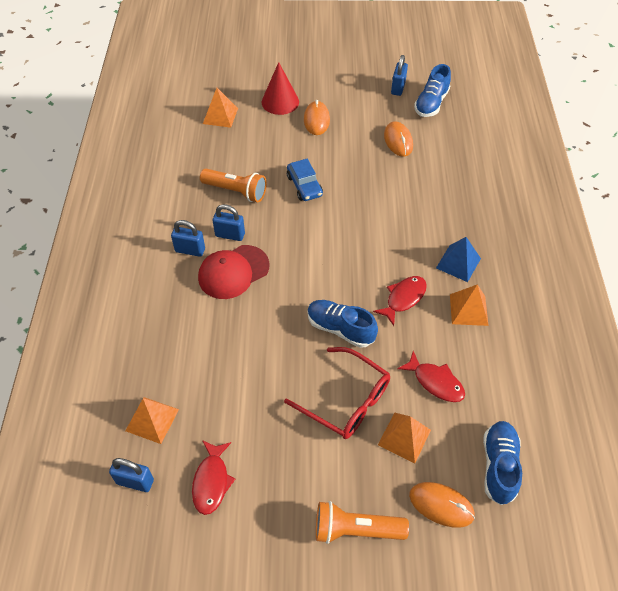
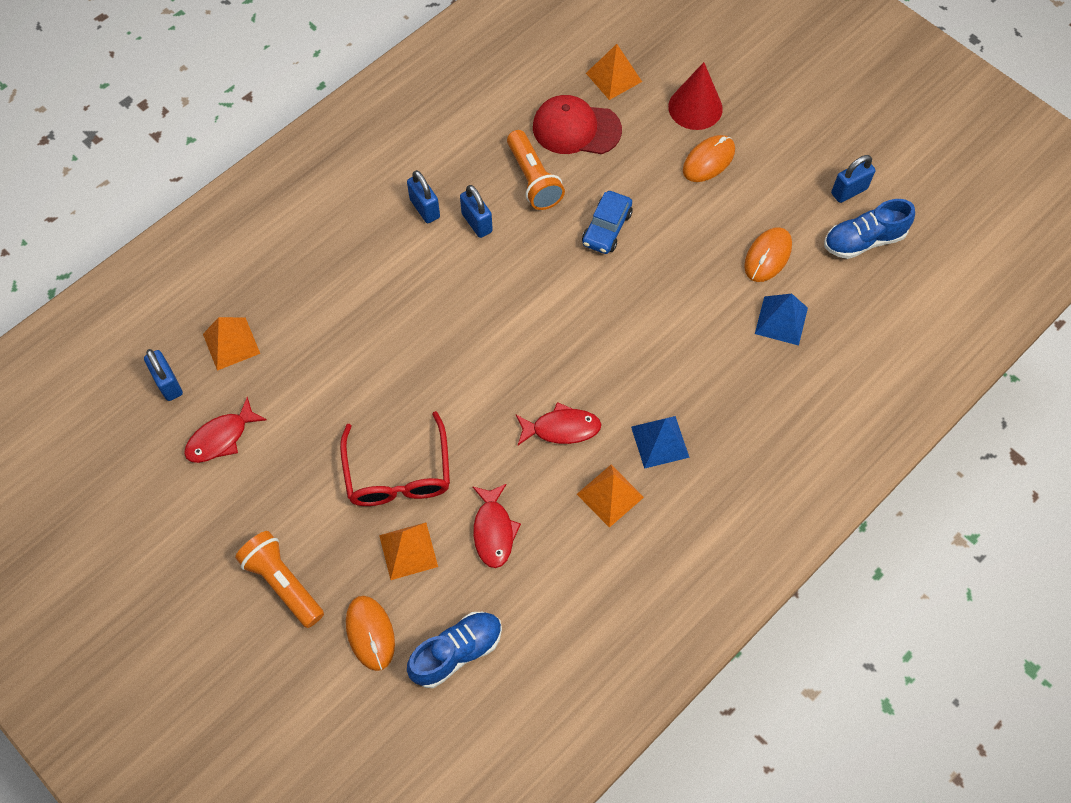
camera: 45 degrees right, 10 degrees up
red cap [198,245,270,299] -> red cap moved to [533,95,622,154]
blue shoe [307,300,378,348] -> none
none -> blue pyramid [755,294,808,346]

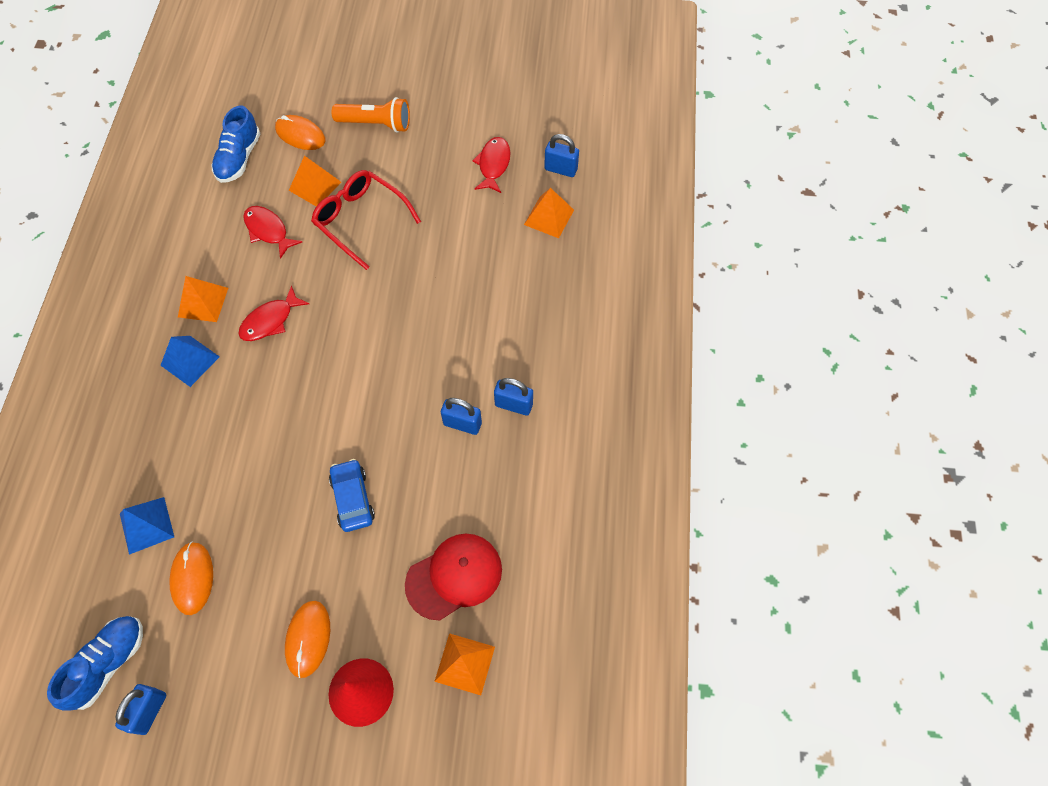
camera: 140 degrees right, 0 degrees up
orange flashlight [507,130,565,210] -> none

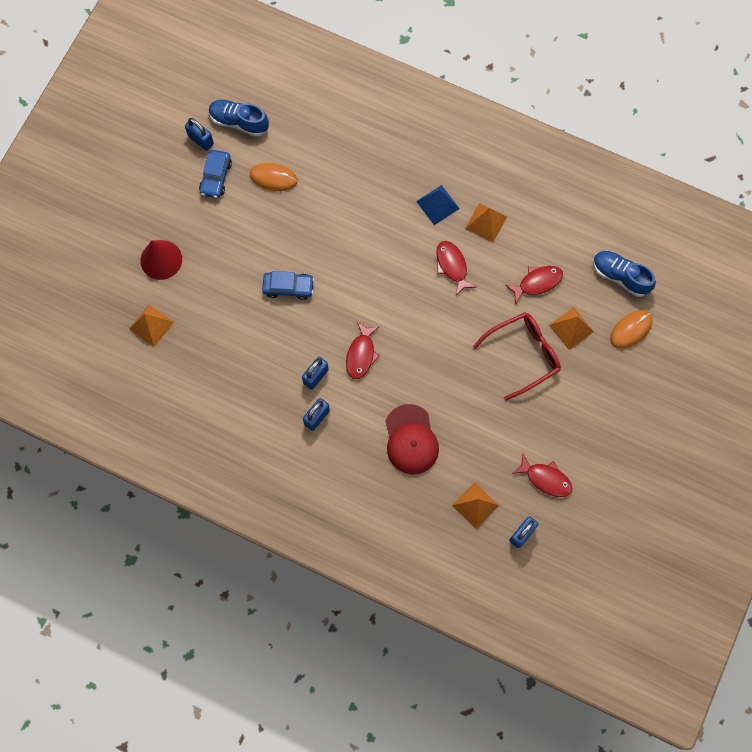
camera: 110 degrees right, 10 degrees up
blue shoe [47,616,143,711] -> blue shoe turned 150 degrees clockwise [209,100,269,137]
blue pyramid [120,497,174,555] -> none
orange mouse [285,601,330,678] -> none
orange flashlight [332,97,410,133] -> none
red cap [405,534,502,620] -> red cap moved to [385,404,439,474]
none -> blue car [199,150,232,198]
none -> red fish [346,322,380,379]

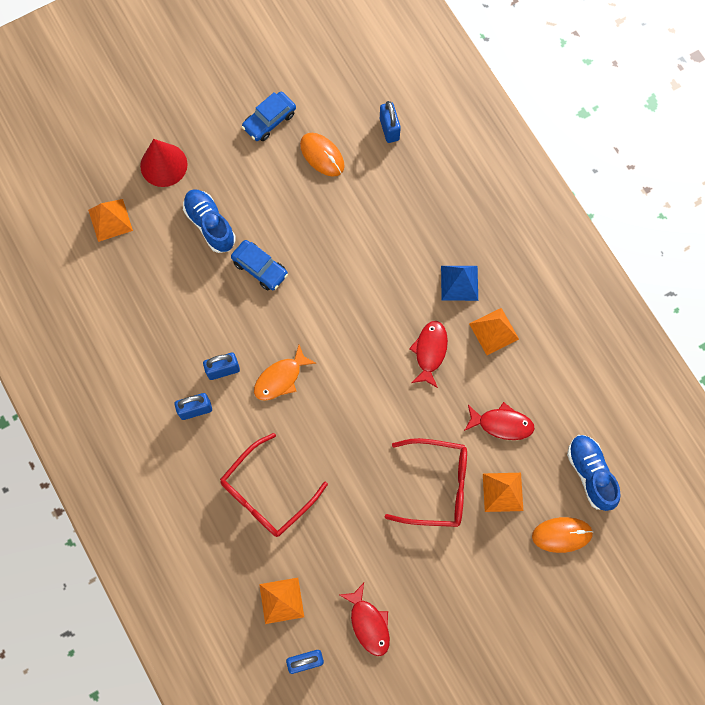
camera: 35 degrees right, 0 degrees up
blue padlock [185,118,214,151] -> blue padlock moved to [380,101,401,143]
blue shoe [209,100,269,137] -> blue shoe moved to [183,189,236,253]
red fish [346,322,380,379] -> orange fish [254,345,316,401]
red cap [385,404,439,474] -> red glasses [220,433,328,537]

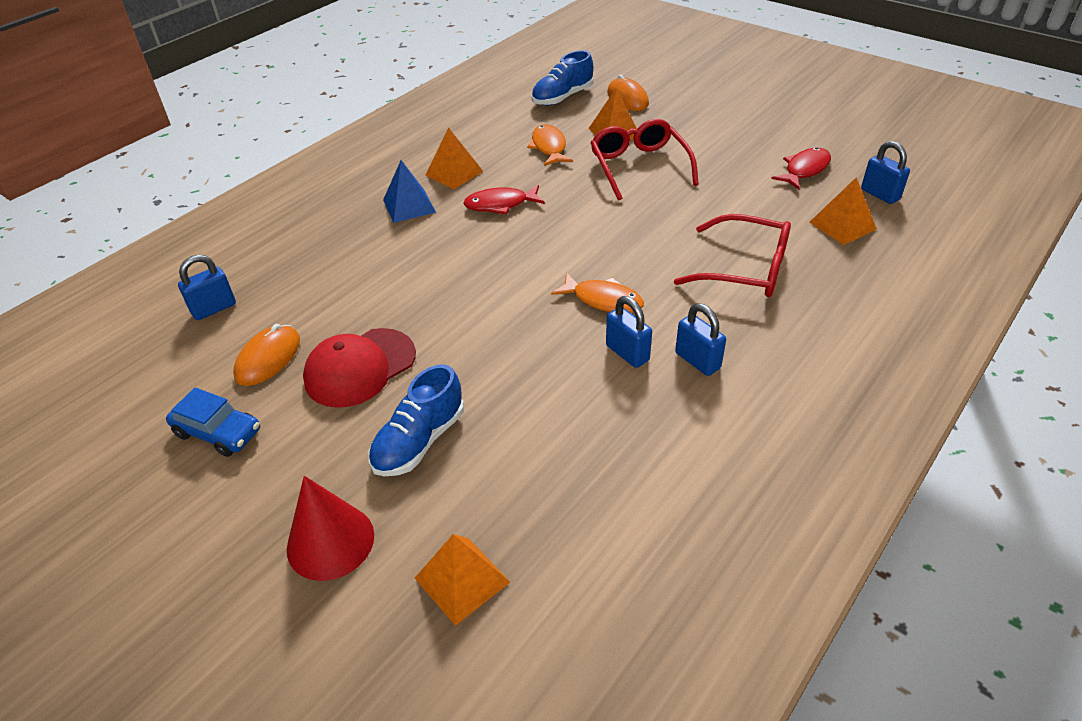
camera: 110 degrees left, 30 degrees down
blue car [231,240,288,290] -> none
red fish [464,402,535,440] -> orange fish [527,124,573,166]
none -> red cap [303,328,416,408]

